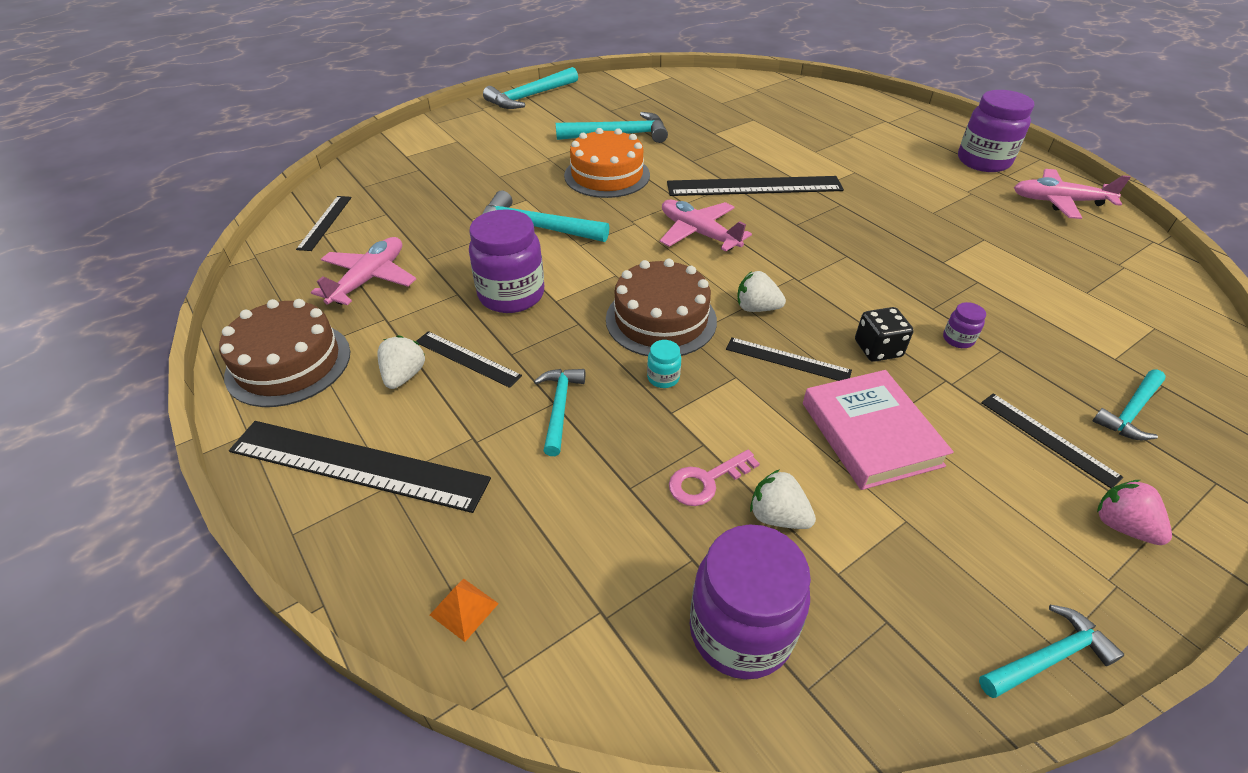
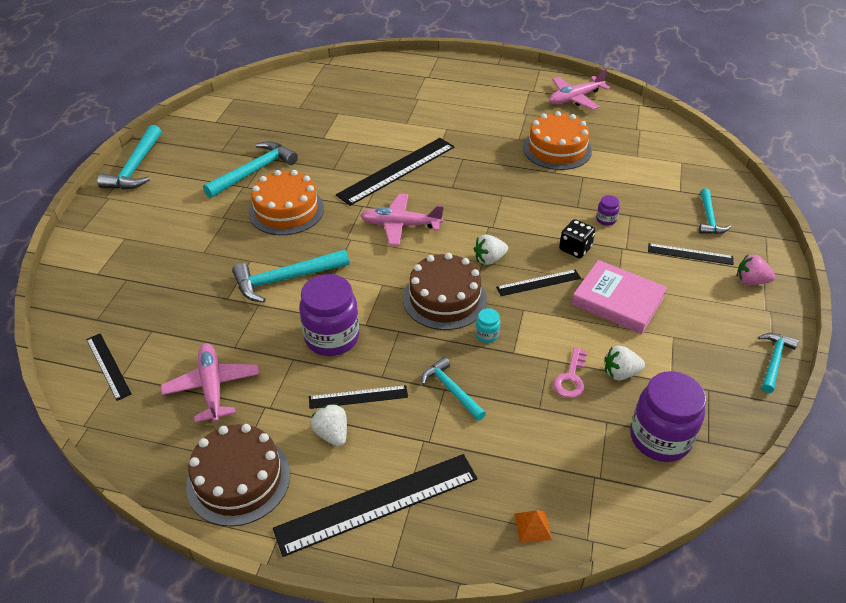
camera: 40 degrees left, 0 degrees up
purple jar [958,90,1034,172] -> none
none -> orange cake [523,111,592,170]

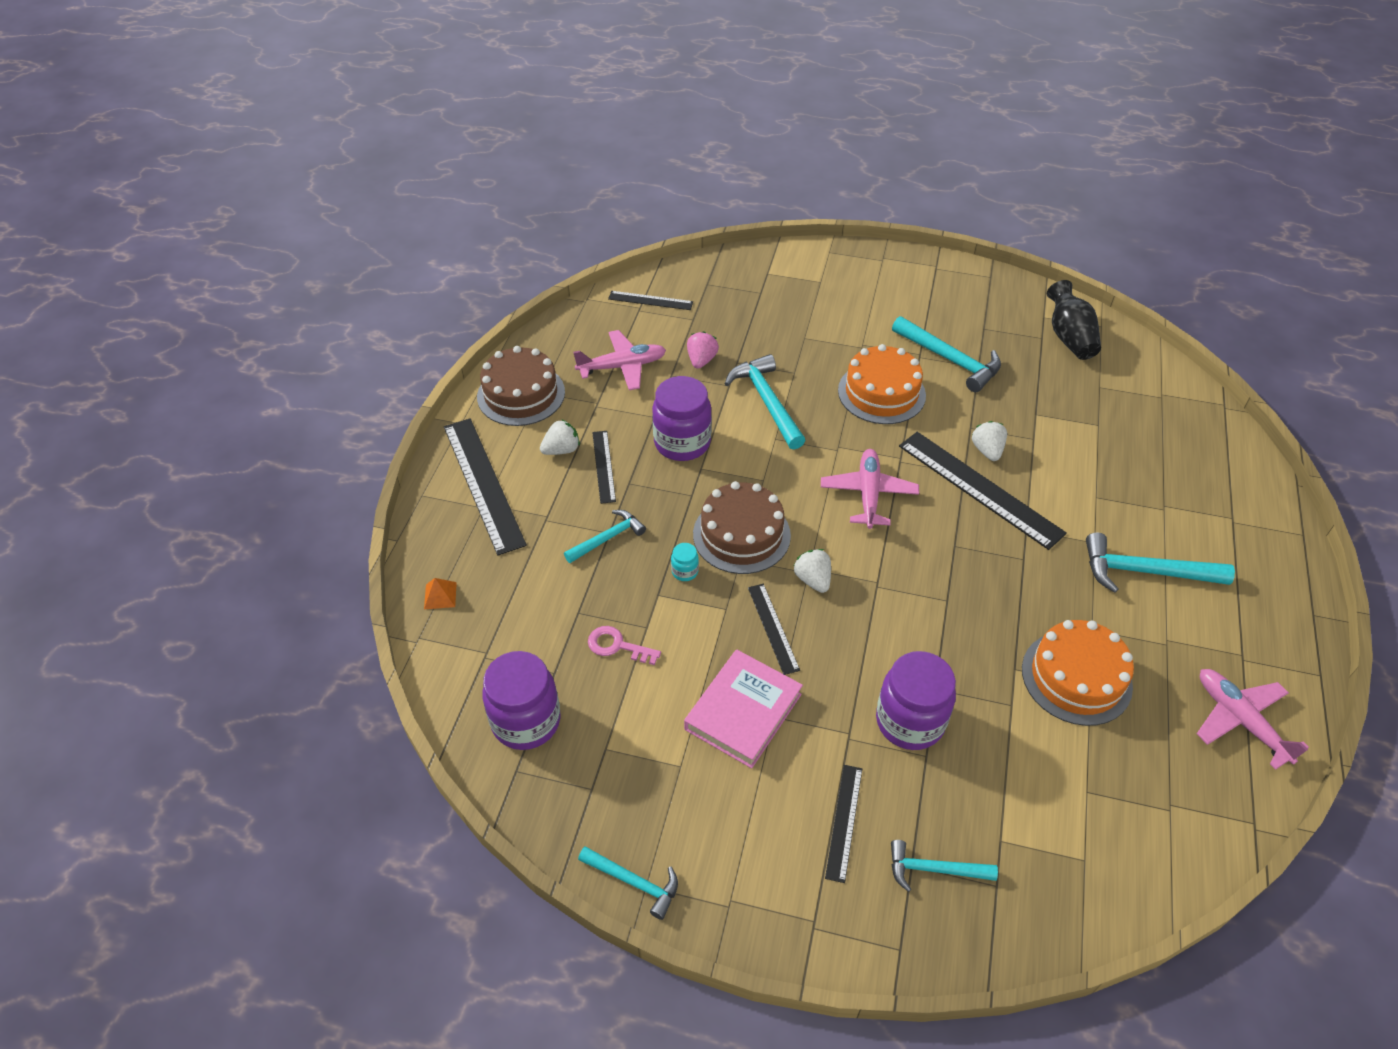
camera: 90 degrees right, 5 degrees up
black ruler [86,333,132,401] -> black ruler turned 45 degrees clockwise [608,291,693,310]
turquoise hammer [97,125,161,190] -> turquoise hammer moved to [1086,533,1235,593]
black dice [559,219,595,258] -> none
purple jar [596,195,620,226] -> purple jar [876,651,956,750], size x2.32
white strawberry [605,346,645,381] -> white strawberry moved to [972,421,1007,461]
pink strawberry [737,254,775,285] -> pink strawberry moved to [687,332,719,369]
none -> black vase [1047,280,1101,360]

